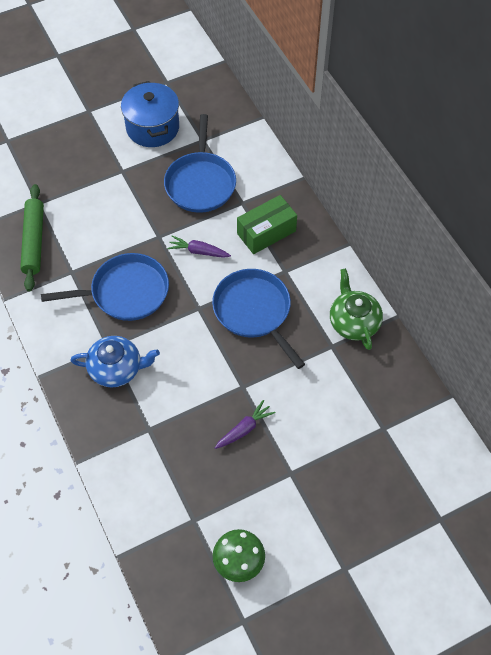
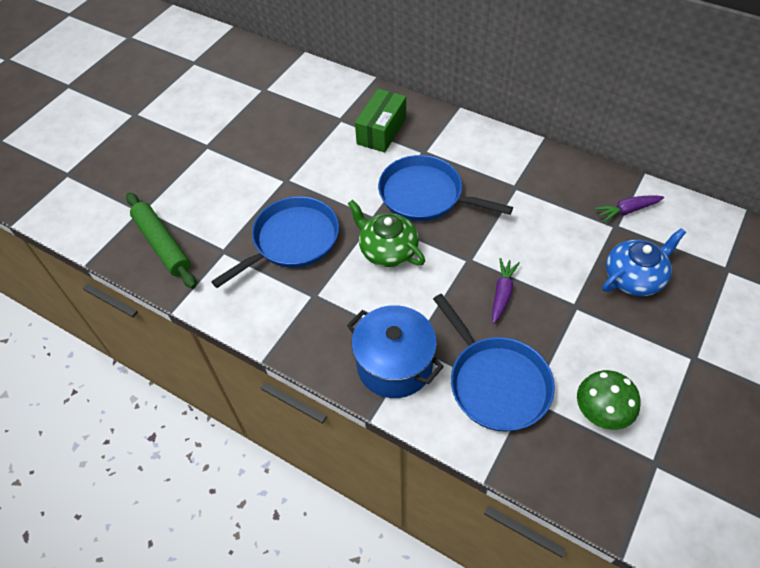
camera: 30 degrees left, 5 degrees down
blue teapot [71,336,160,387] -> blue teapot moved to [602,228,686,296]
blue pot [121,81,179,147] -> blue pot moved to [347,305,444,398]
blue pan [164,114,236,213] -> blue pan moved to [433,294,555,432]
purple carrot [167,236,231,258] -> purple carrot moved to [594,195,664,223]
green teapot [330,268,383,350] -> green teapot moved to [348,200,425,267]

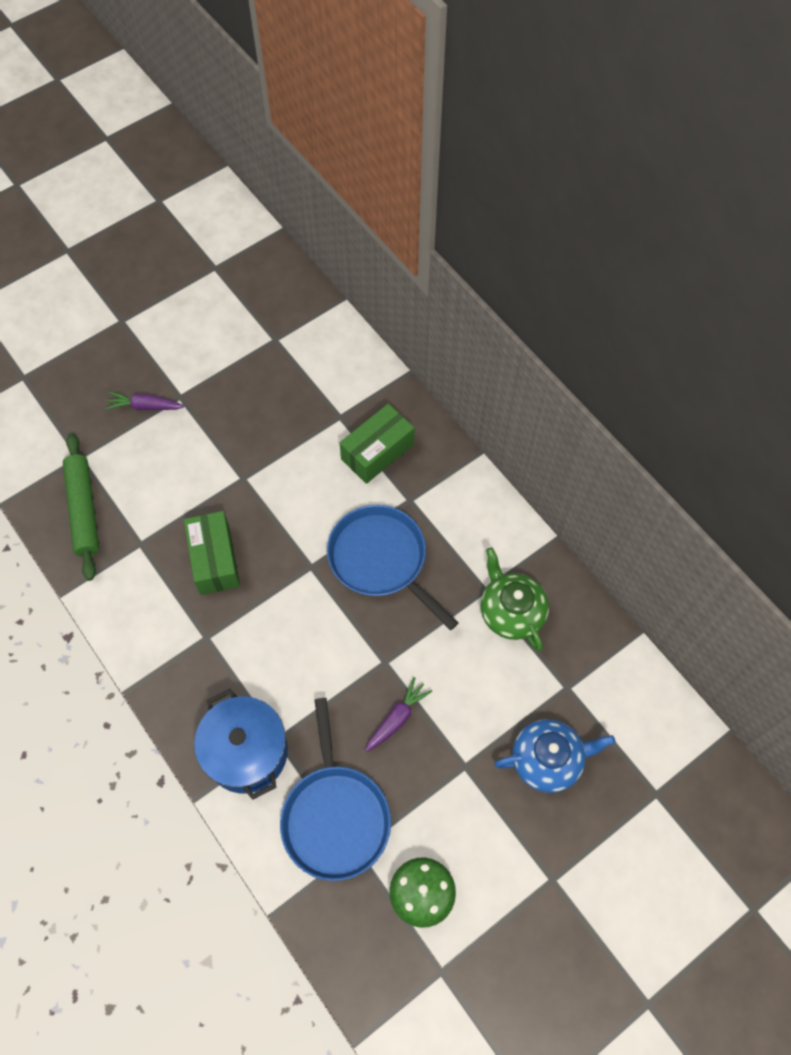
camera: 20 degrees right, 10 degrees up
blue pan [211,196,339,288] -> green box [184,511,240,595]
green teapot [348,200,425,267] -> green teapot moved to [480,548,549,651]
purple carrot [594,195,664,223] -> purple carrot moved to [105,392,184,410]

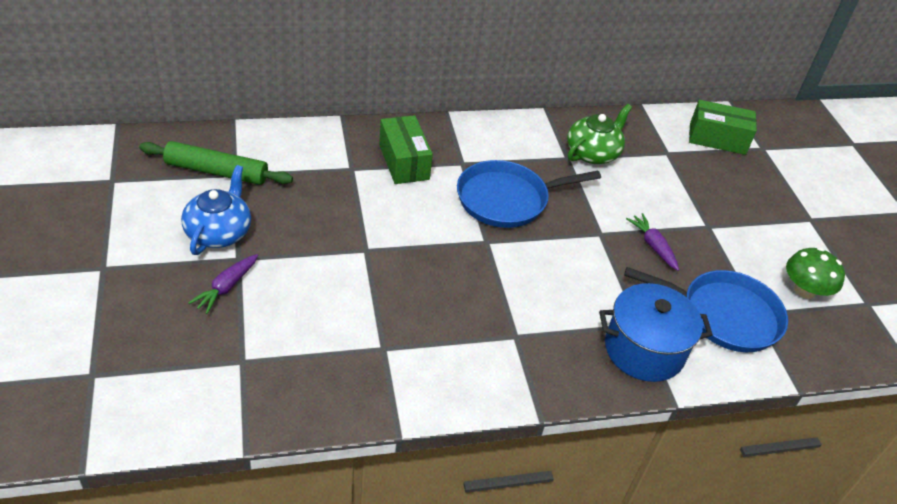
camera: 70 degrees left, 20 degrees down
green rolling pin [63,433,99,581] -> green rolling pin moved to [139,141,293,185]
green box [184,511,240,595] -> green box moved to [689,100,757,155]
green teapot [480,548,549,651] -> green teapot turned 135 degrees clockwise [567,104,632,164]
blue teapot [494,719,615,793] -> blue teapot moved to [181,165,251,255]

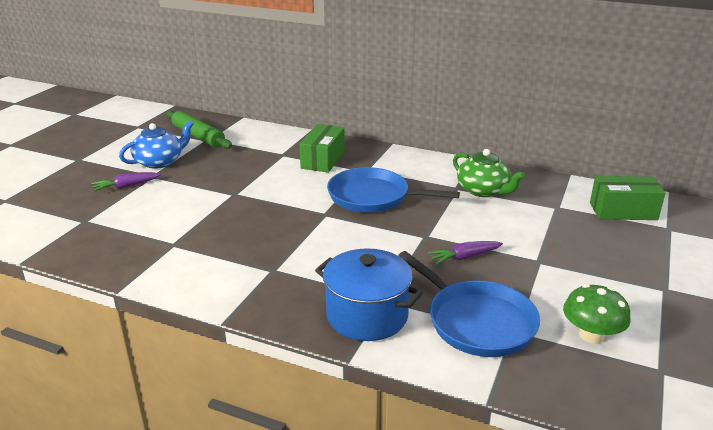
camera: 40 degrees right, 15 degrees down
green teapot [567,104,632,164] -> green teapot turned 60 degrees clockwise [453,149,525,197]
purple carrot [626,213,679,271] -> purple carrot turned 120 degrees counterclockwise [427,241,503,264]
green box [689,100,757,155] -> green box turned 45 degrees counterclockwise [590,176,665,220]

